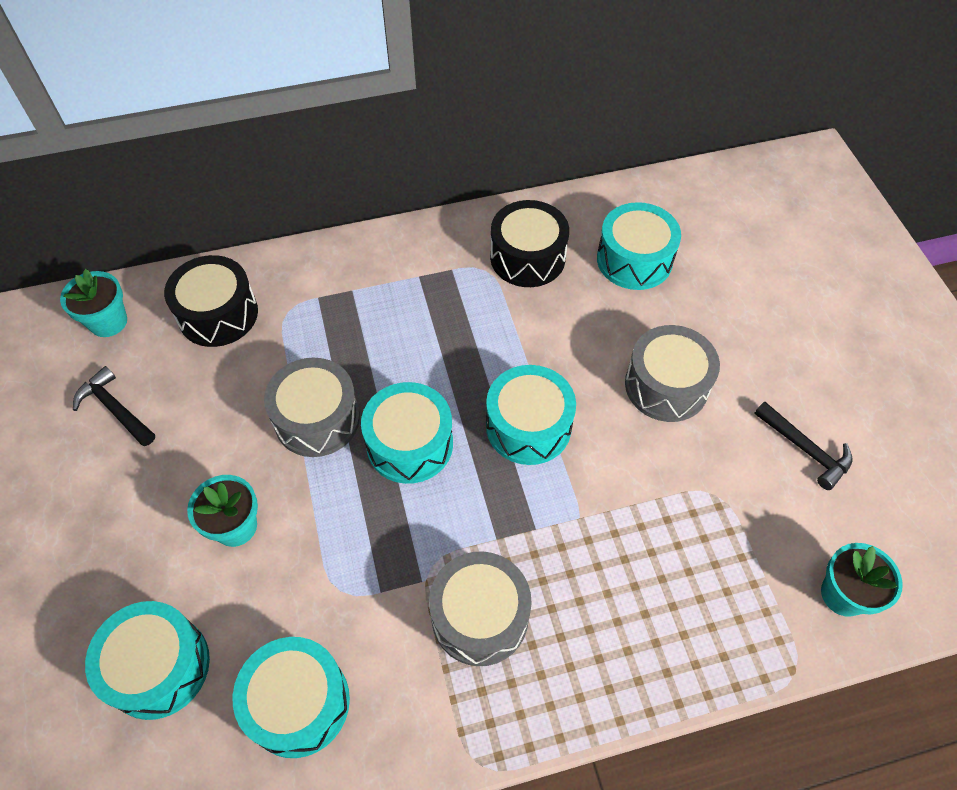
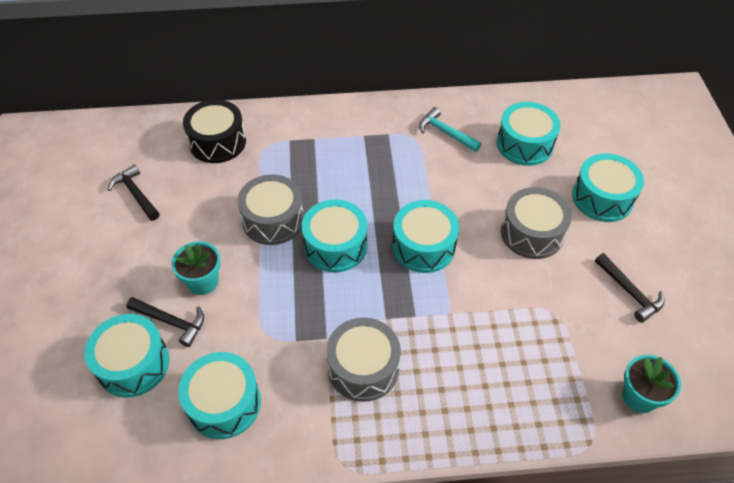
camera: 10 degrees right, 5 degrees down
turquoise flower pot [60,269,127,337] -> none
black drum [490,200,569,287] -> turquoise hammer [419,107,481,152]
none -> black hammer [126,297,204,347]
none -> turquoise drum [572,153,644,222]

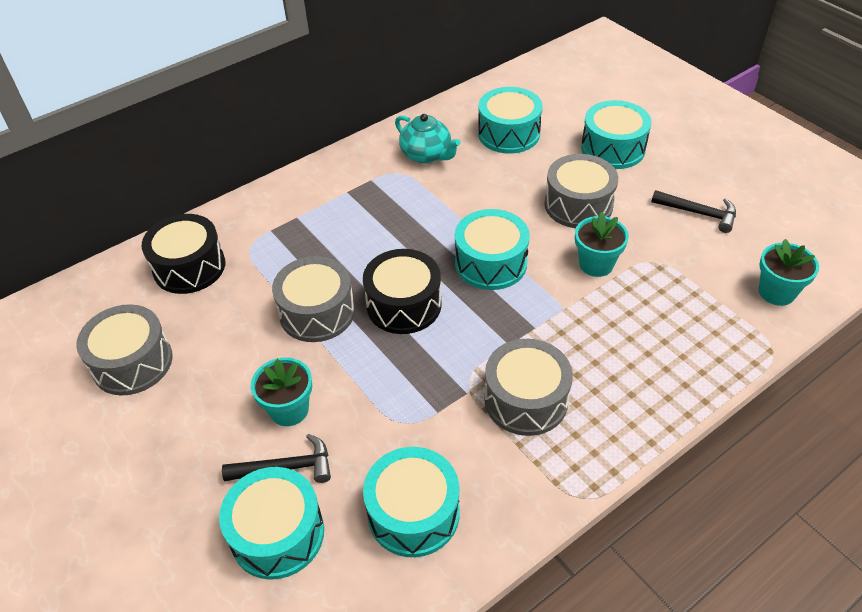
camera: 30 degrees left, 5 degrees down
black hammer [108,164,160,221] -> grey drum [76,304,173,395]
turquoise drum [302,200,367,272] -> black drum [363,249,442,334]
turquoise hammer [419,107,481,152] -> turquoise teapot [395,114,461,164]
none -> turquoise flower pot [575,212,629,277]

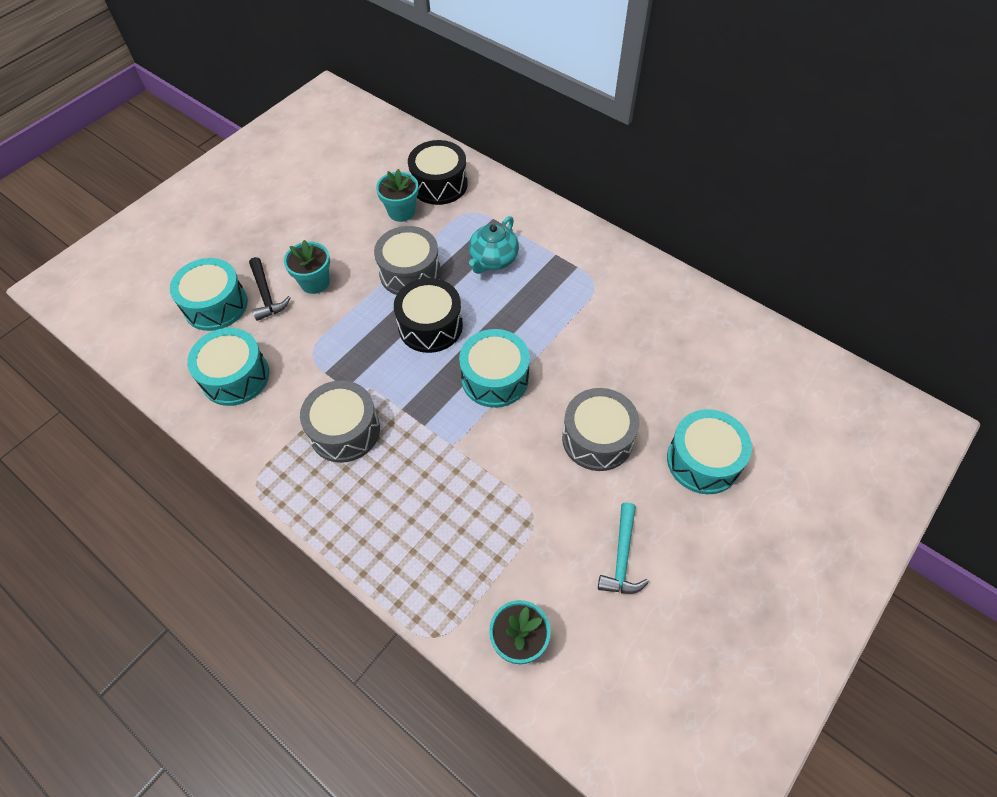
camera: 75 degrees right, 10 degrees up
grey drum [76,304,173,395] -> none
turquoise teapot [395,114,461,164] -> turquoise teapot moved to [469,216,519,274]
turquoise drum [478,87,542,154] -> none
turquoise flower pot [575,212,629,277] -> turquoise flower pot moved to [376,169,419,222]
black hammer [651,190,736,233] -> turquoise hammer [598,502,649,594]

